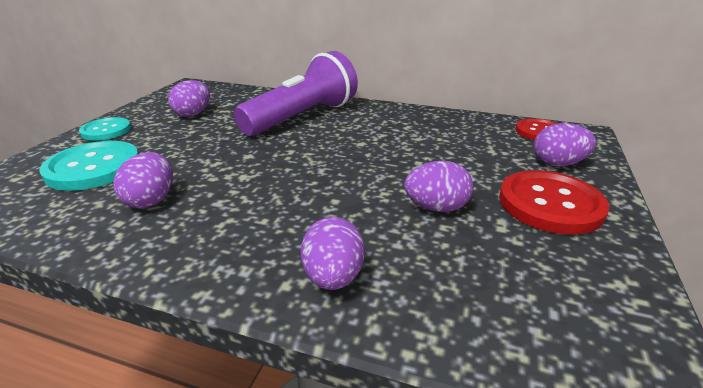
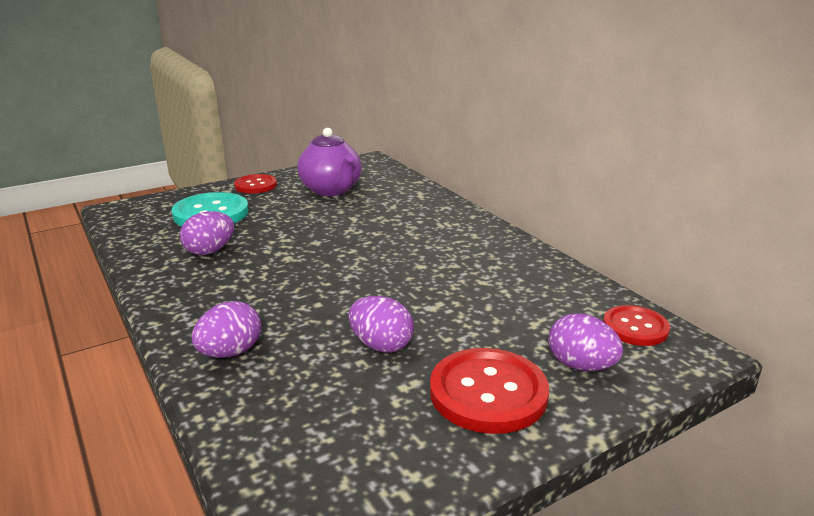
camera: 40 degrees right, 5 degrees down
turquoise button [79,117,131,140] -> red button [234,174,277,193]
purple egg [168,80,210,117] -> purple teapot [297,128,362,196]
purple flashlight [234,51,358,136] -> none

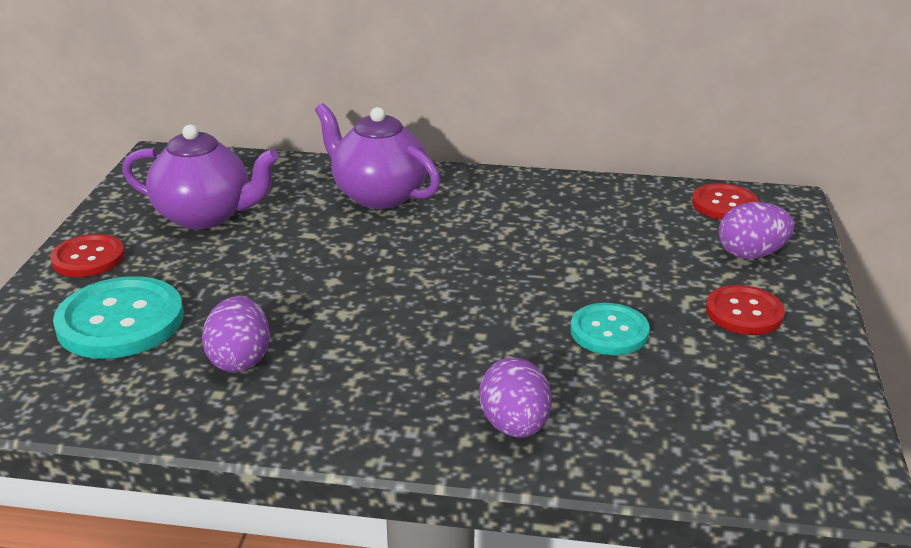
camera: 50 degrees left, 5 degrees up
purple egg [348,296,414,353] -> turquoise button [571,303,650,355]
red button [430,348,549,434] -> red button [706,285,785,335], size x0.62
none -> purple teapot [315,103,440,209]

